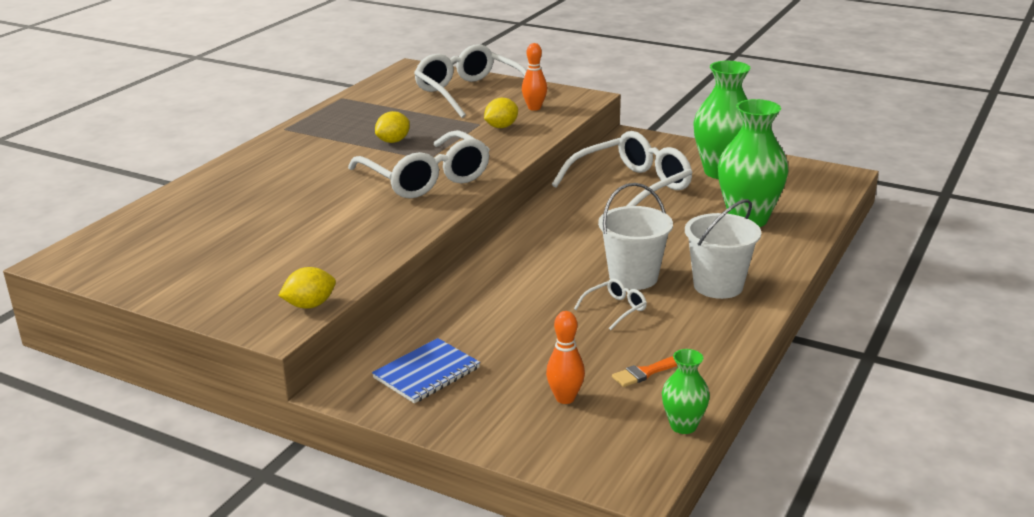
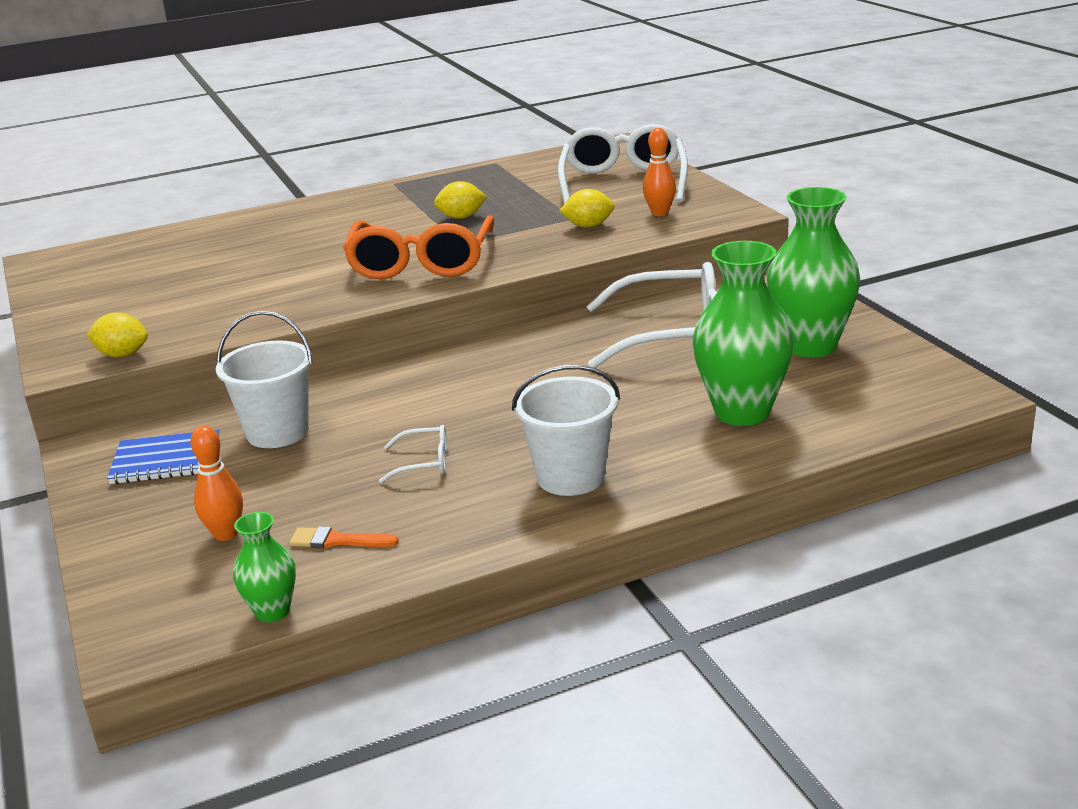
camera: 40 degrees right, 0 degrees up
white glasses [348,130,490,198] -> orange glasses [343,215,494,279]
white bucket [598,183,673,290] -> white bucket moved to [216,311,313,448]

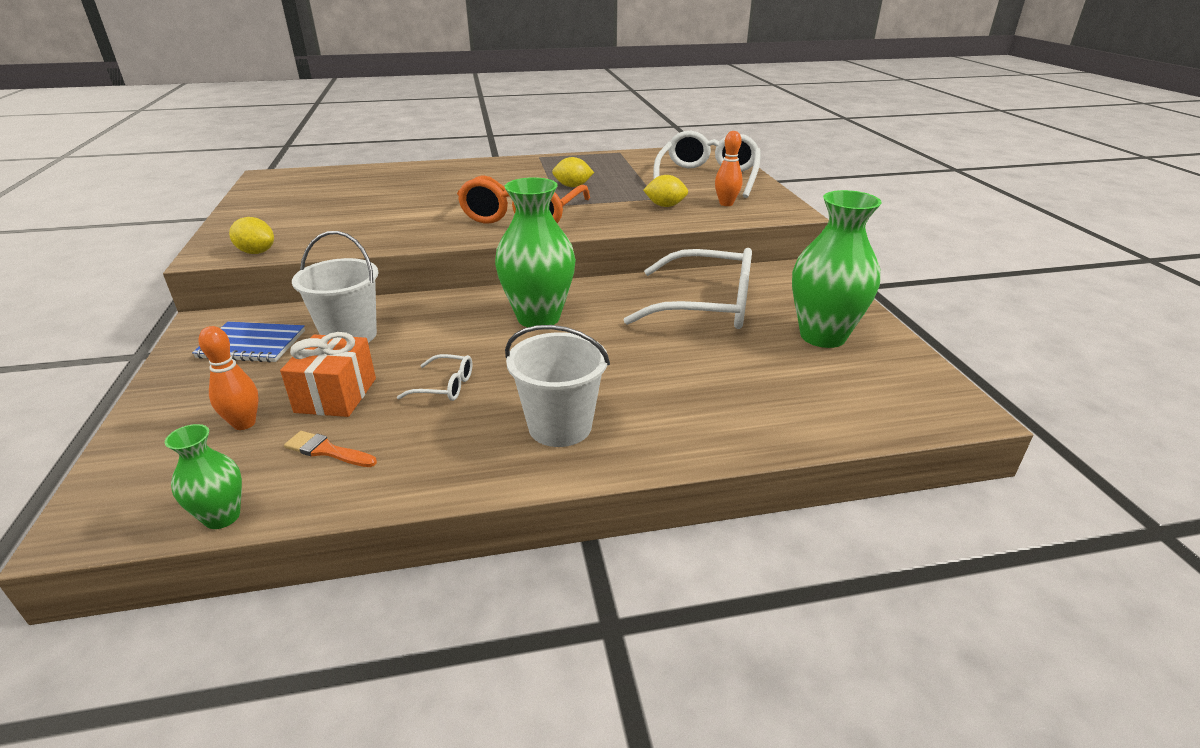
camera: 10 degrees right, 5 degrees up
green vase [693,241,794,426] -> green vase moved to [495,177,576,327]
none -> orange gift [280,332,376,417]

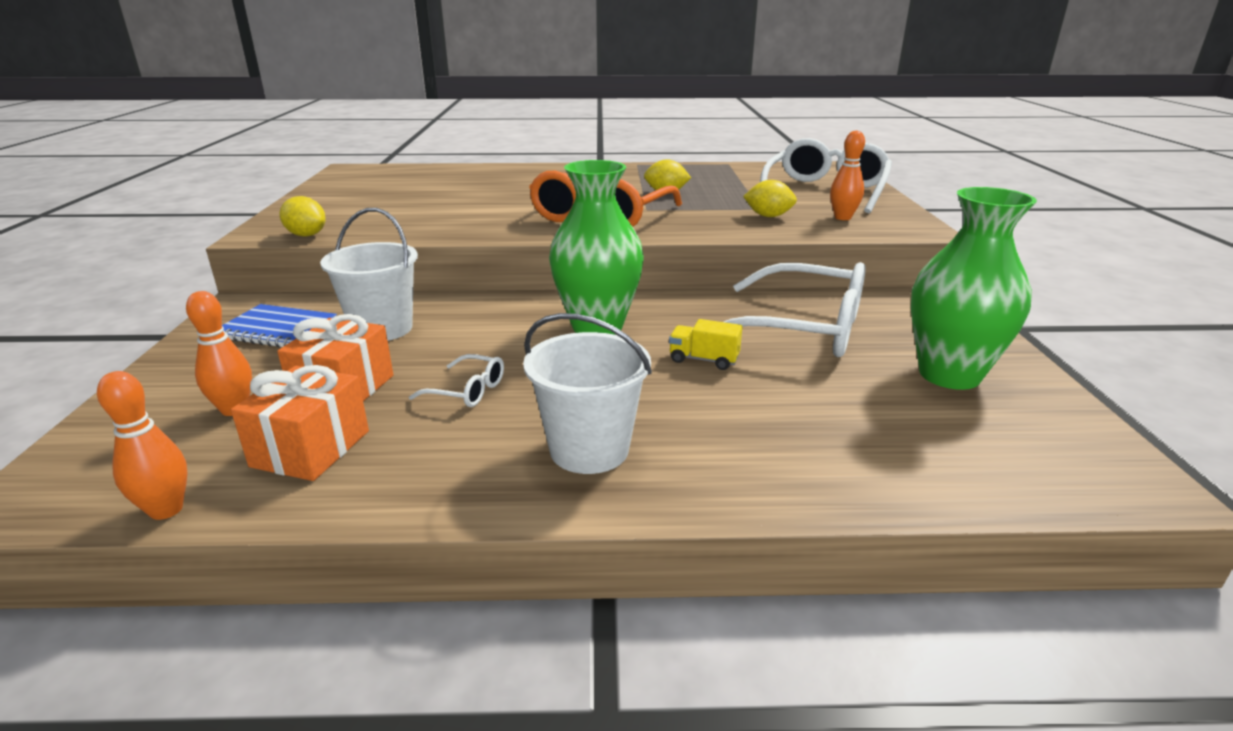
camera: 10 degrees right, 5 degrees down
green vase [165,424,242,529] -> orange bowling pin [97,371,188,520]
orange brush [284,431,377,467] -> orange gift [231,365,369,481]
none -> yellow truck [669,319,742,370]

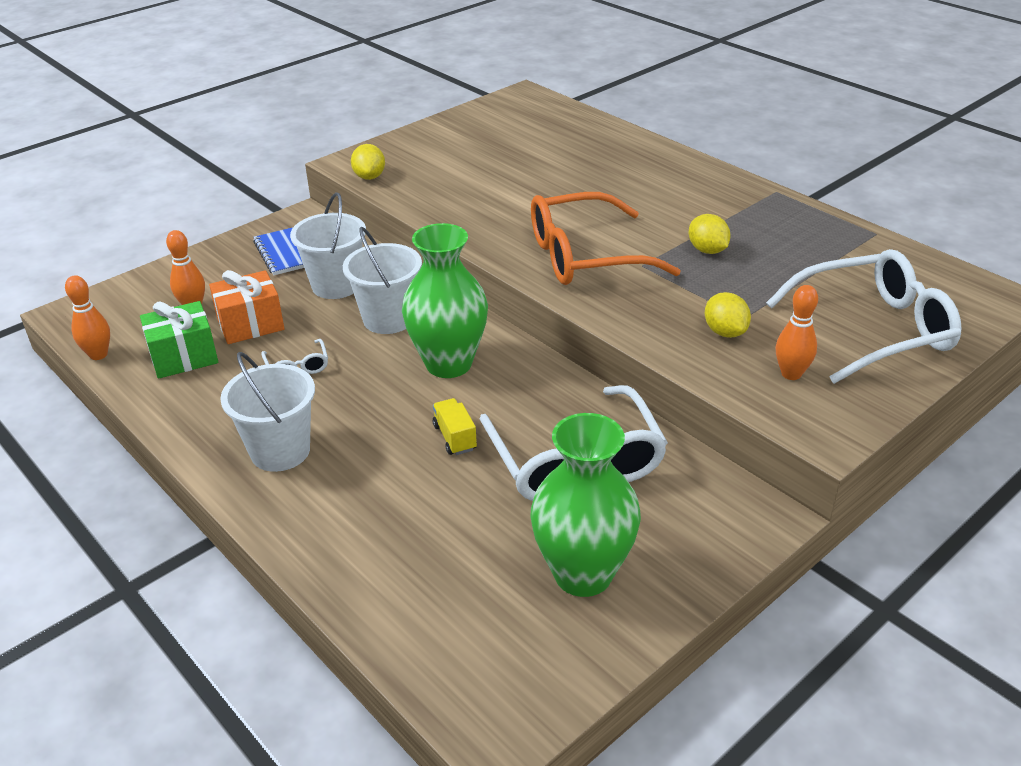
camera: 50 degrees right, 10 degrees up
orange gift [231,365,369,481] -> green gift [140,301,218,379]
none -> white bucket [343,227,422,334]

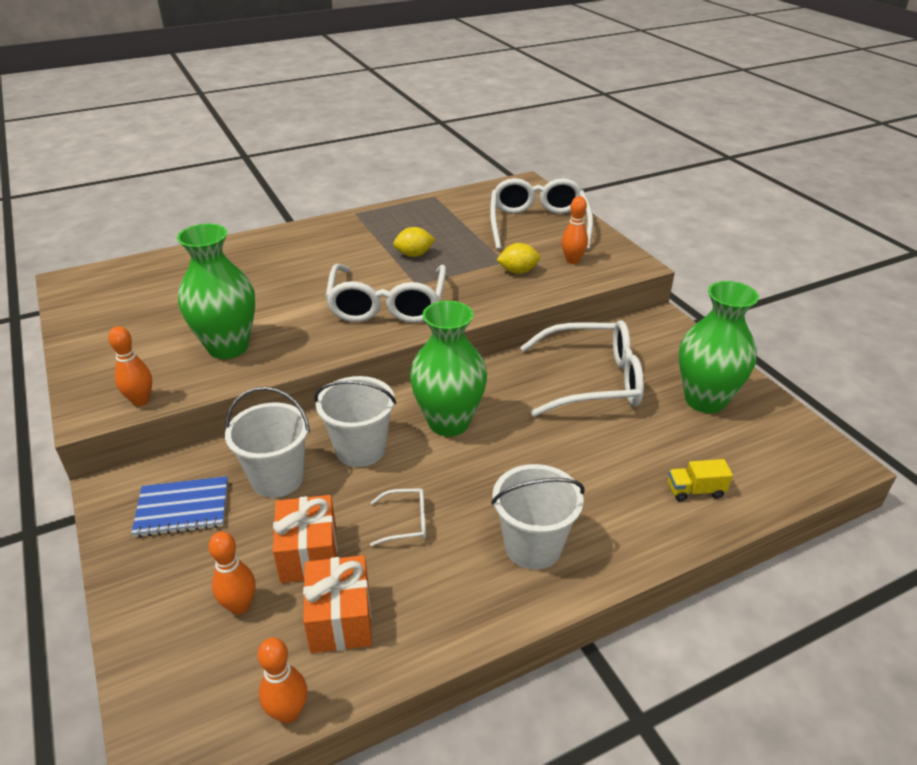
camera: 75 degrees left, 0 degrees up
green gift [140,301,218,379] -> orange gift [303,555,372,653]
yellow lemon [351,144,385,180] -> orange bowling pin [108,326,152,406]
yellow truck [433,398,477,455] -> yellow truck moved to [668,459,733,502]
orange glasses [531,192,681,285] -> white glasses [325,264,446,323]
none -> green vase [177,224,255,359]

